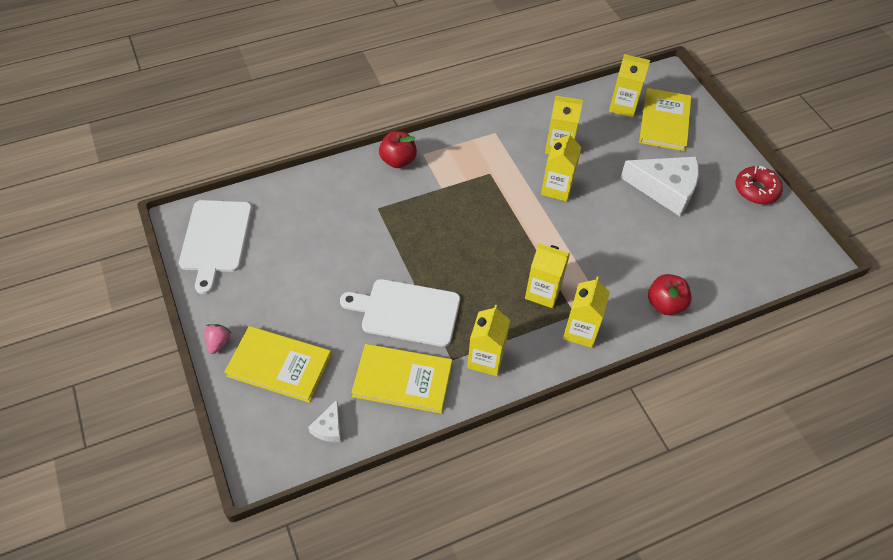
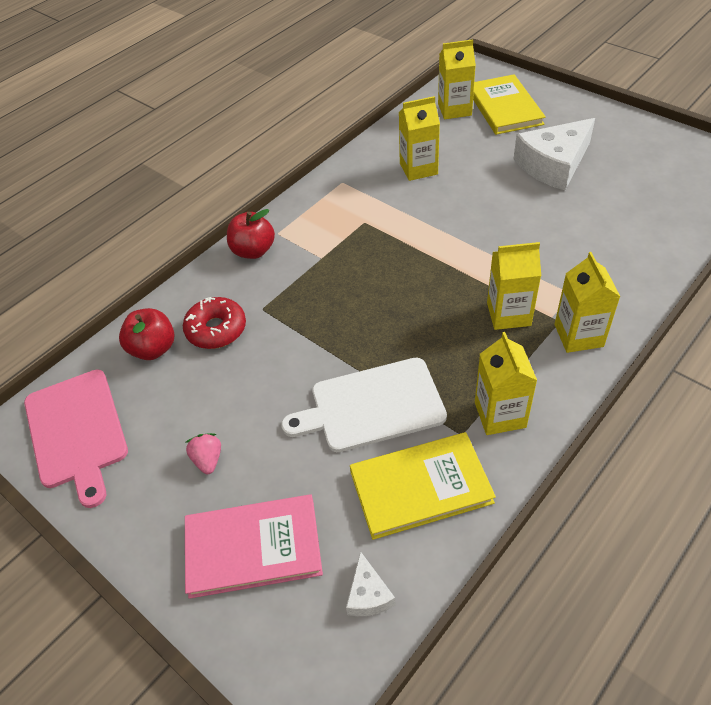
camera: 20 degrees left, 5 degrees down
white cutting board [179,200,252,294] -> pink cutting board [24,369,128,508]
pink strawberry [204,324,231,354] -> pink strawberry moved to [185,433,221,474]
yellow book [224,326,331,403] -> pink book [185,494,323,599]
yellow carton [541,131,582,202] -> none
white cheese [620,157,699,216] -> white cheese turned 150 degrees clockwise [513,118,595,190]
red apple [648,274,692,315] -> red apple moved to [119,308,174,360]
red donut [735,166,783,204] -> red donut moved to [183,297,246,349]

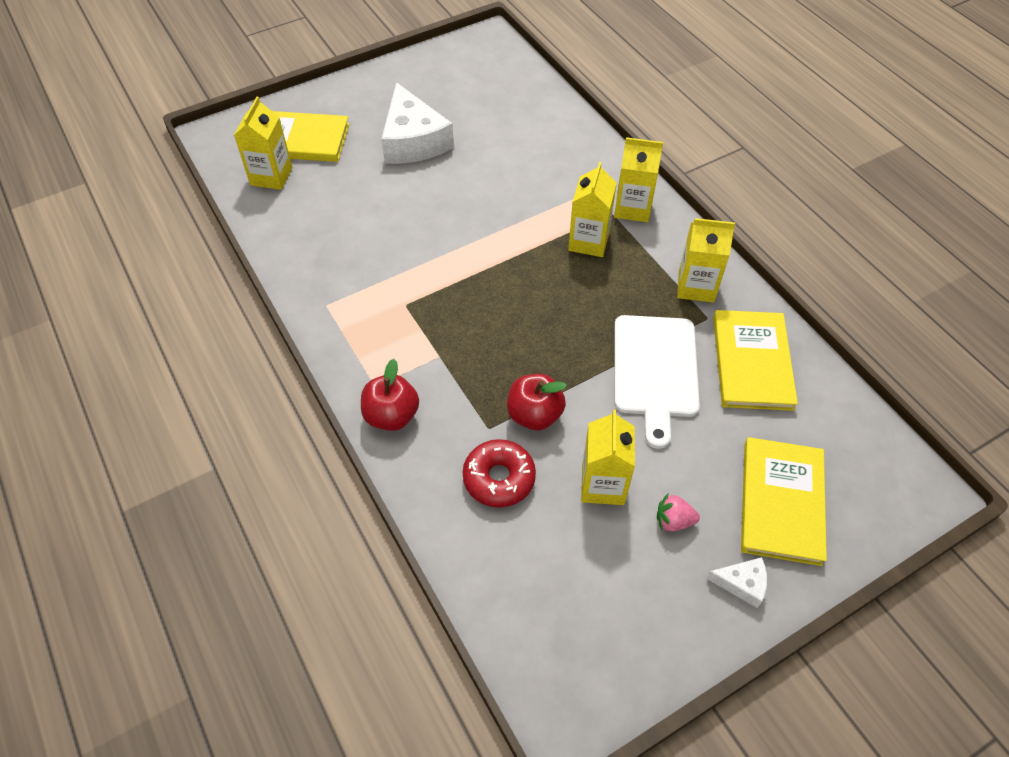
camera: 75 degrees left, 5 degrees up
pink cutting board [24,369,128,508] -> none
red apple [119,308,174,360] -> red apple moved to [507,374,567,430]
pink book [185,494,323,599] -> yellow book [741,437,827,566]
white cheese [346,551,395,616] -> white cheese moved to [706,557,767,608]
yellow carton [399,96,440,181] -> yellow carton moved to [581,409,635,505]

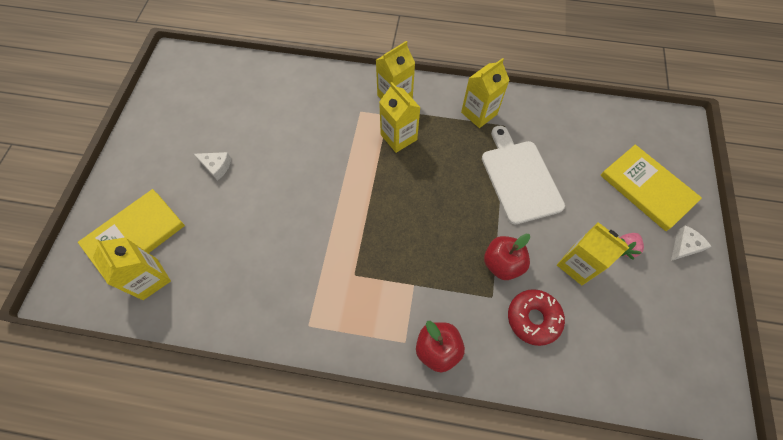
camera: 50 degrees left, 10 degrees up
white cheese [381,82,454,164] -> white cheese [194,152,231,181], size x0.45
white cutting board [614,315,700,449] -> white cutting board turned 150 degrees counterclockwise [482,126,565,225]
yellow book [713,310,798,411] -> none

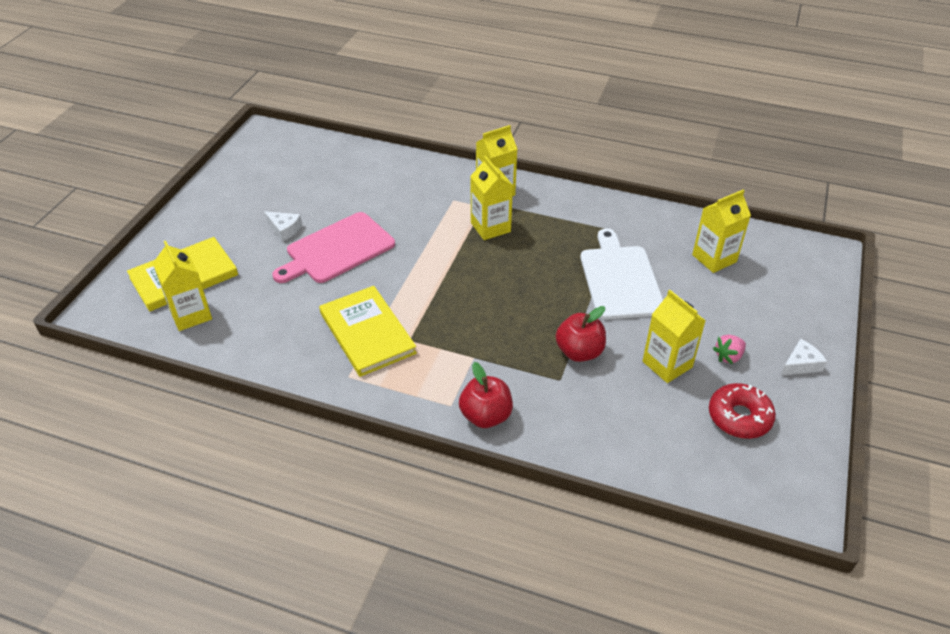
camera: 10 degrees right, 20 degrees down
yellow carton [461,58,509,128] -> yellow carton moved to [692,190,751,273]
red donut [508,289,565,346] -> red donut moved to [709,383,776,439]
yellow book [600,145,702,231] -> yellow book moved to [319,286,417,377]
none -> pink cutting board [272,212,395,283]

